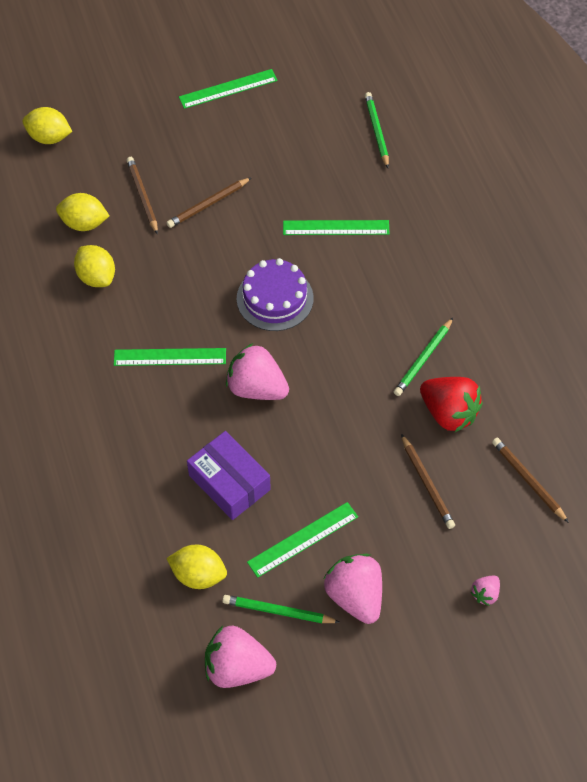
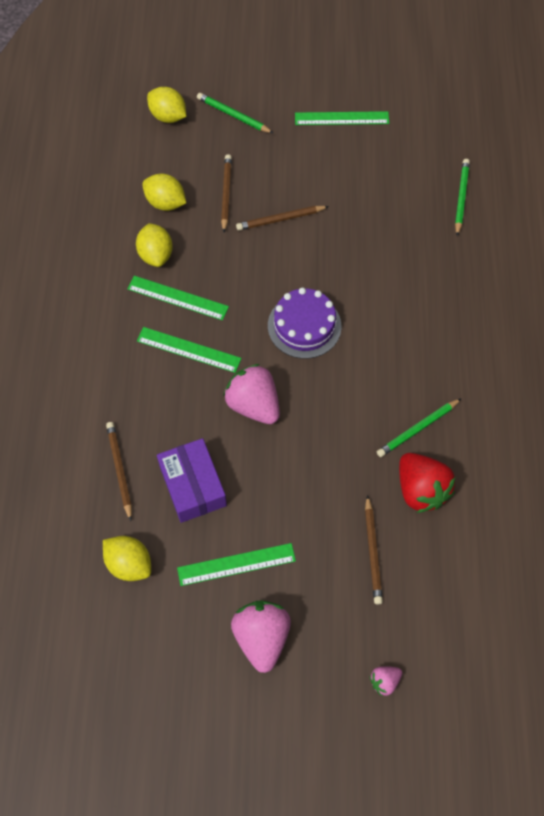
camera: 20 degrees right, 5 degrees up
pink strawberry [205,626,276,688] -> none
green pencil [222,595,340,623] -> green pencil moved to [197,93,273,133]
green ruler [283,220,390,235] -> green ruler moved to [127,276,229,320]
brown pencil [492,438,569,523] -> brown pencil moved to [106,422,132,521]

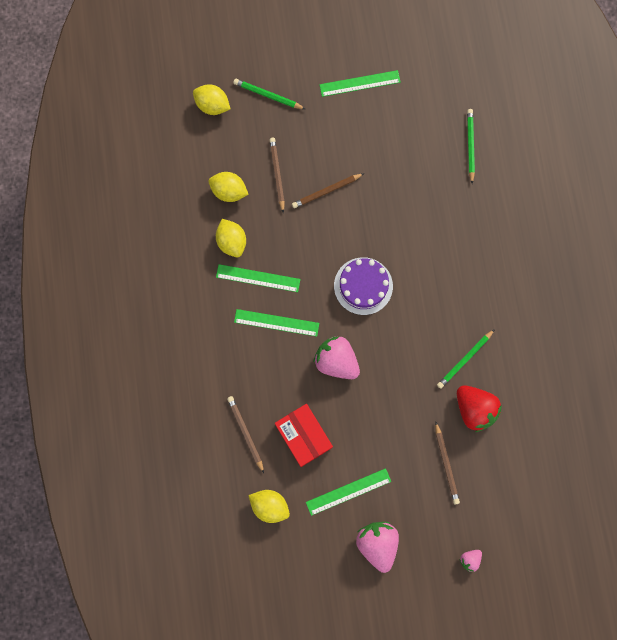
camera: 10 degrees left, 15 degrees up
purple box [157,438,227,523] -> red box [275,404,333,467]

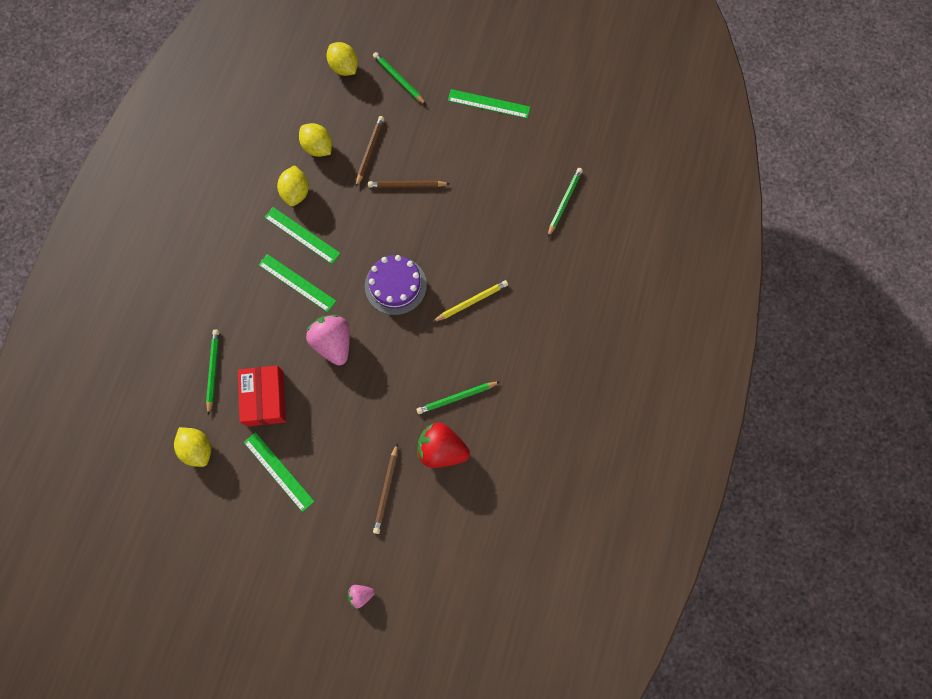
camera: 25 degrees right, 5 degrees down
brown pencil [227,396,264,473] -> green pencil [206,329,219,416]
green ruler [306,468,391,516] -> green ruler turned 45 degrees clockwise [244,432,314,512]
pink strawberry [356,522,399,573] -> none
red strawberry [457,385,502,432] -> red strawberry turned 120 degrees clockwise [417,423,470,468]
none -> yellow pencil [433,280,508,322]

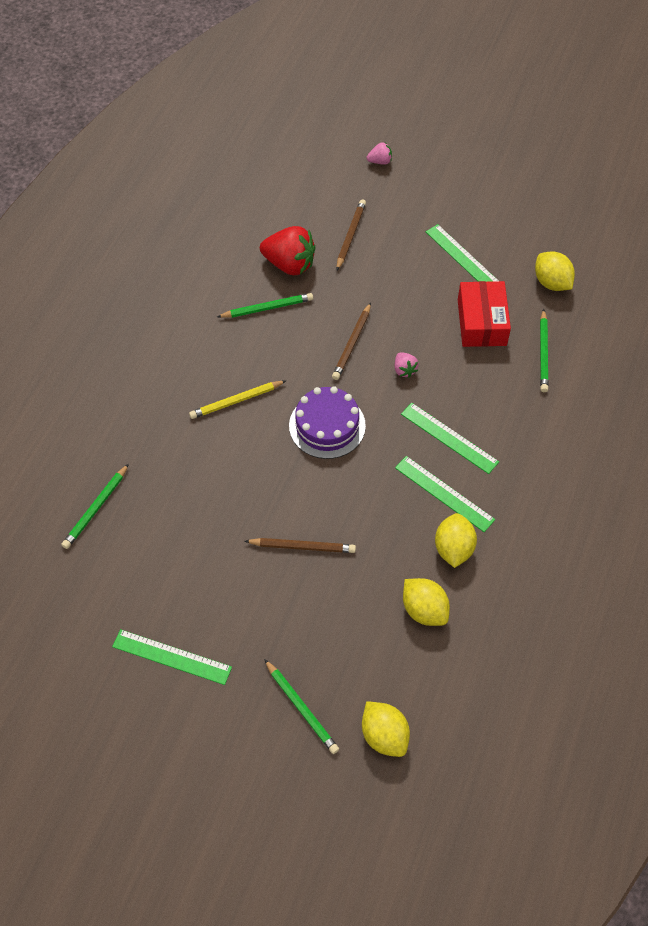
camera: 175 degrees left, 15 degrees down
pink strawberry [306,315,350,365] -> pink strawberry [395,352,419,378], size x0.48
brown pencil [356,116,384,187] -> brown pencil moved to [332,302,371,380]

